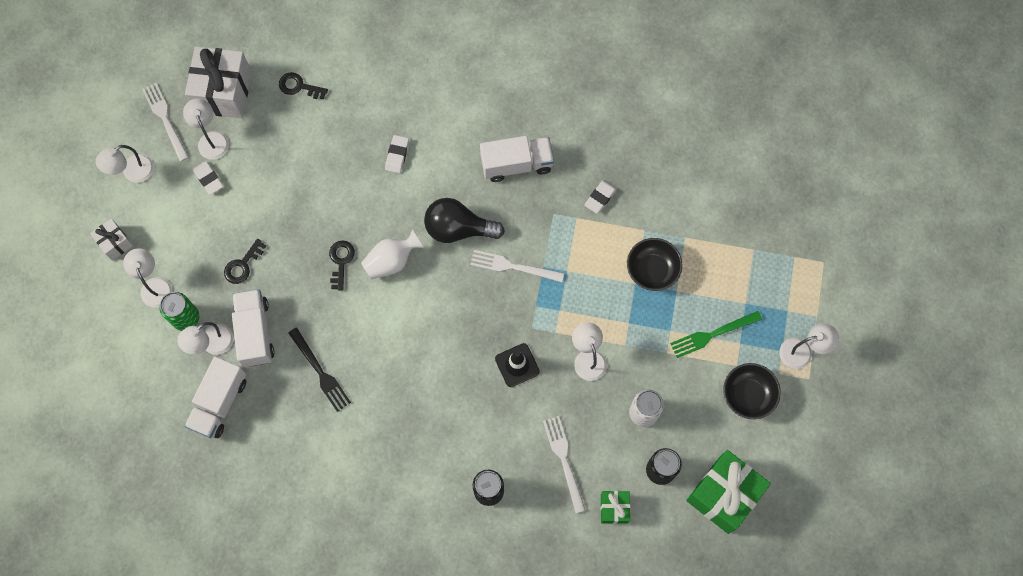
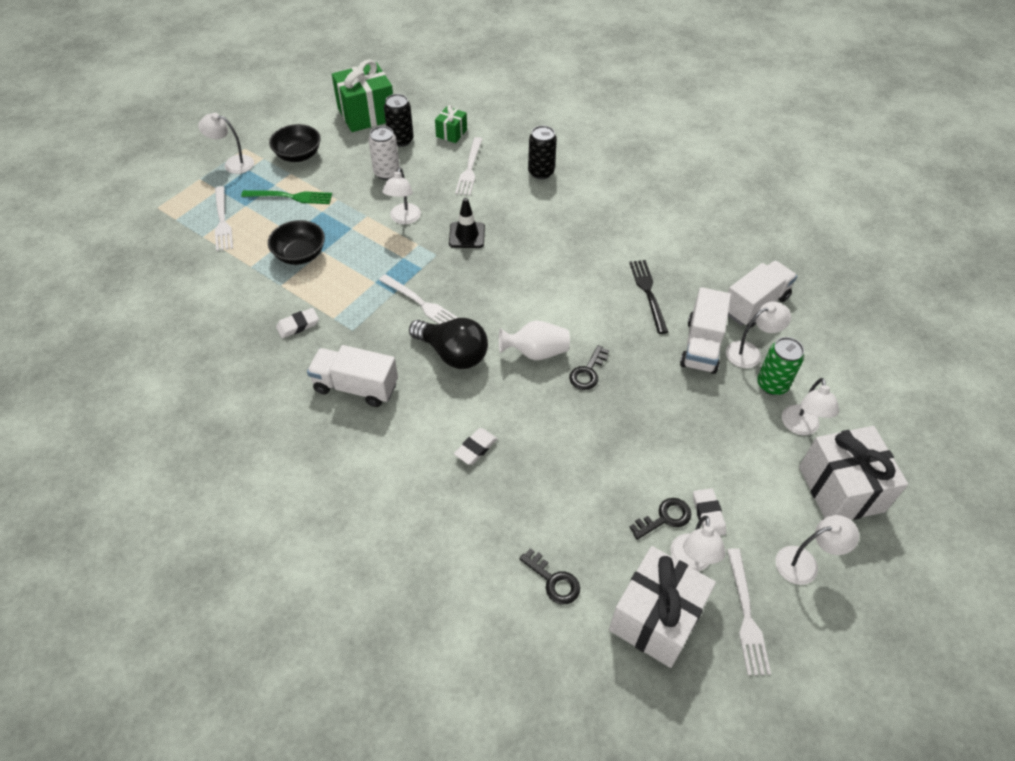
camera: 155 degrees left, 20 degrees down
white gift [90,218,133,261] -> white gift [799,426,908,520], size x1.96
black key [224,239,266,284] -> black key moved to [629,498,691,540]
none -> white fork [215,186,233,251]

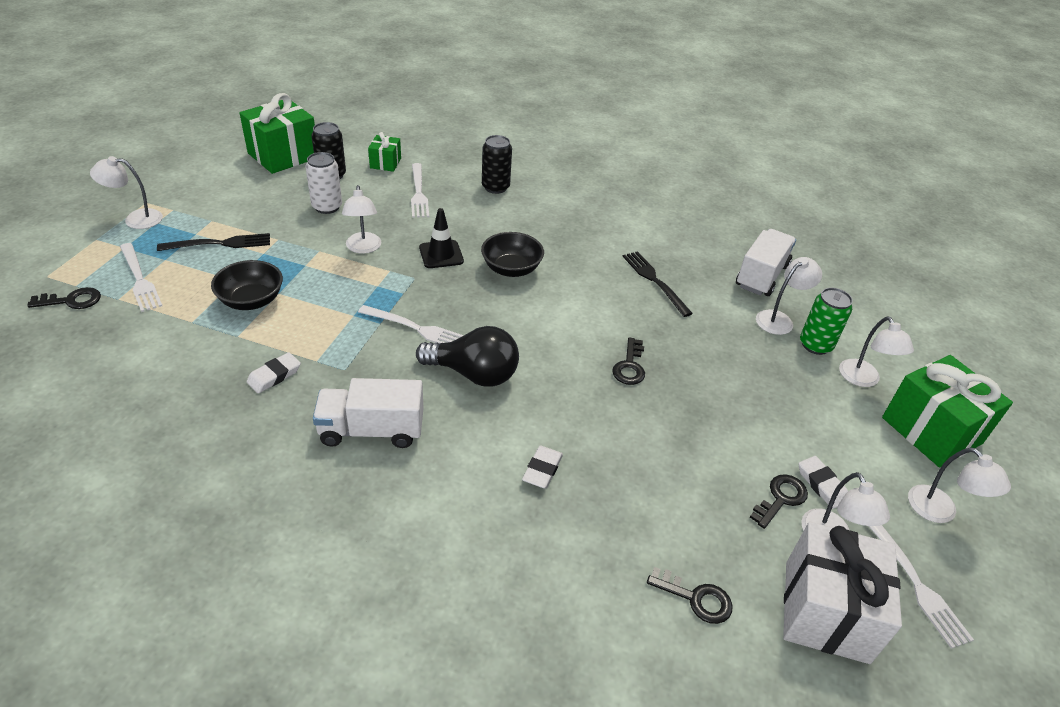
camera: 20 degrees left, 10 degrees down
green fork [241,190,332,204] -> black fork [157,233,270,251]
black bowl [269,124,321,162] -> black bowl moved to [481,232,544,277]
white vase [499,320,570,360] -> none
white truck [680,287,731,374] -> none
white lamp [776,515,859,585] -> white lamp turned 90 degrees clockwise [908,448,1011,523]
white gift [799,426,908,520] -> green gift [882,355,1013,468]
none -> black key [27,287,101,309]

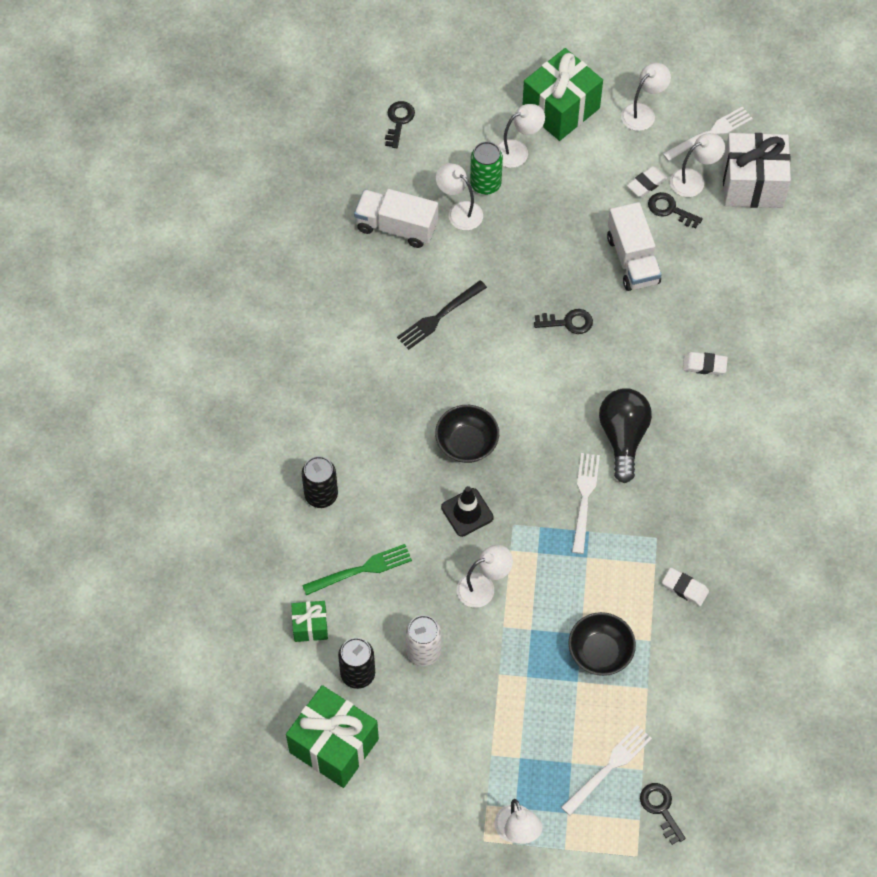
camera: 100 degrees left, 20 degrees up
black fork [157,233,270,251] -> none
white truck [313,378,424,448] -> white truck moved to [607,202,662,291]
white fork [411,163,429,218] -> green fork [302,544,412,595]
black key [647,567,732,624] -> black key moved to [385,101,415,148]

